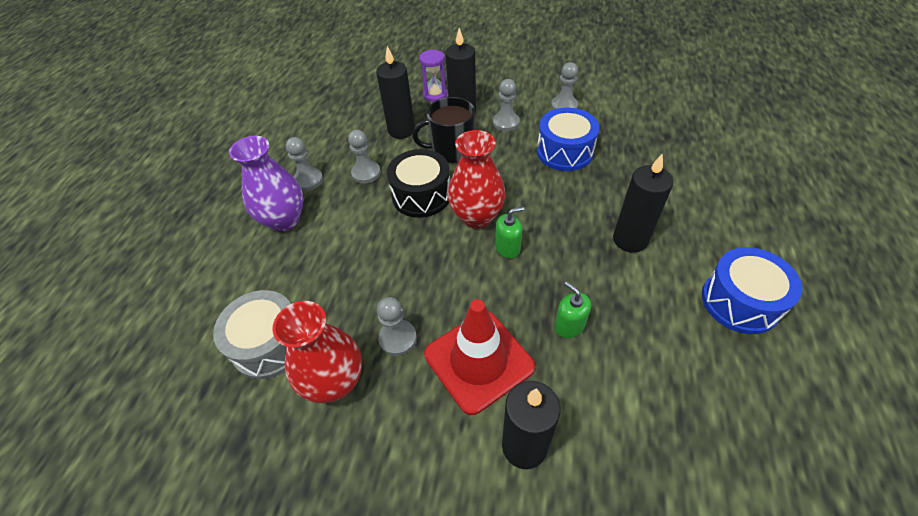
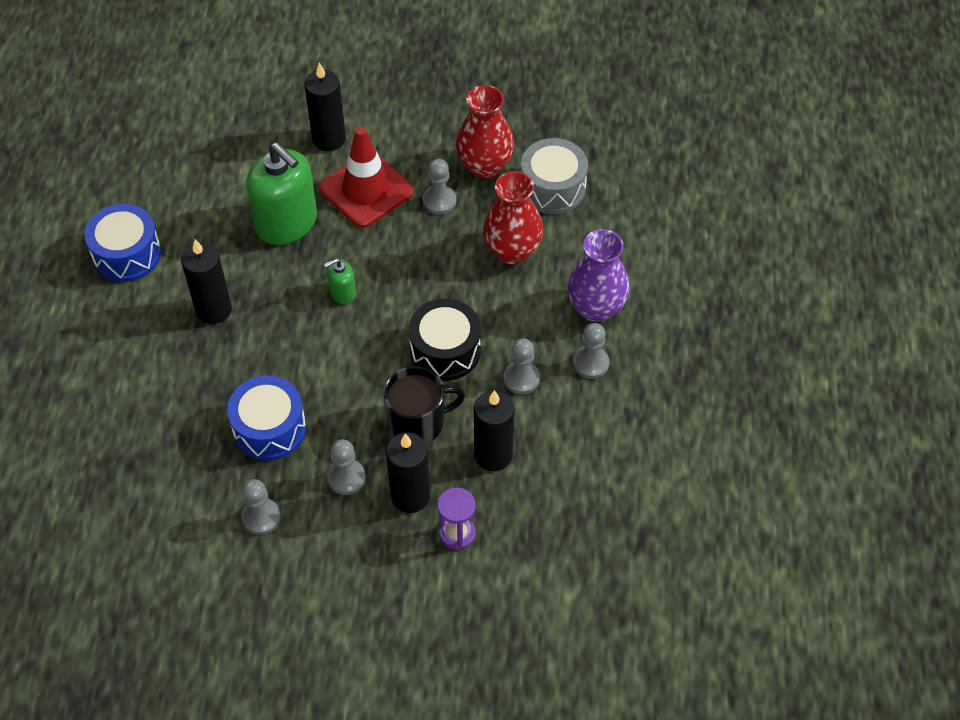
camera: 170 degrees right, 5 degrees up
red vase [448,130,505,229] -> red vase moved to [483,171,544,265]
green soap dispenser [554,281,591,338] -> green soap dispenser [246,143,317,245], size x2.20

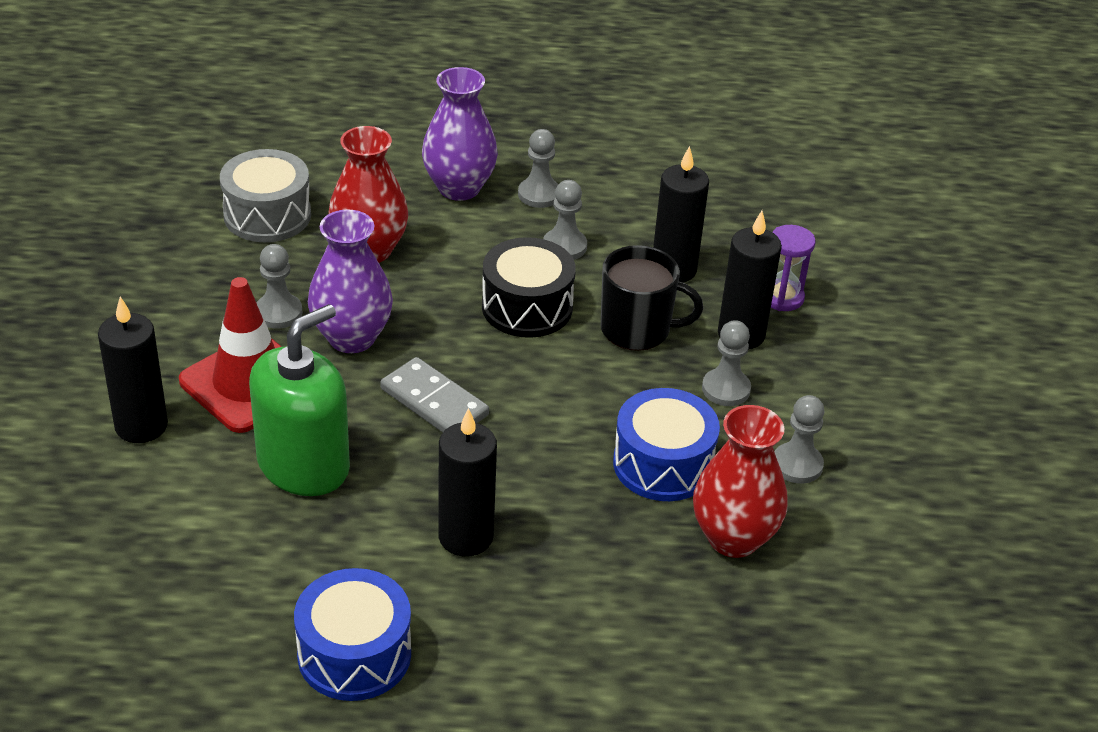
camera: 95 degrees left, 15 degrees down
green soap dispenser [324,258,356,304] -> grey domino [380,357,489,432]
black mug [383,366,465,444] -> black mug turned 120 degrees clockwise [600,245,703,351]
red vase [456,85,514,178] -> red vase moved to [693,405,787,558]
none -> purple vase [308,209,393,353]

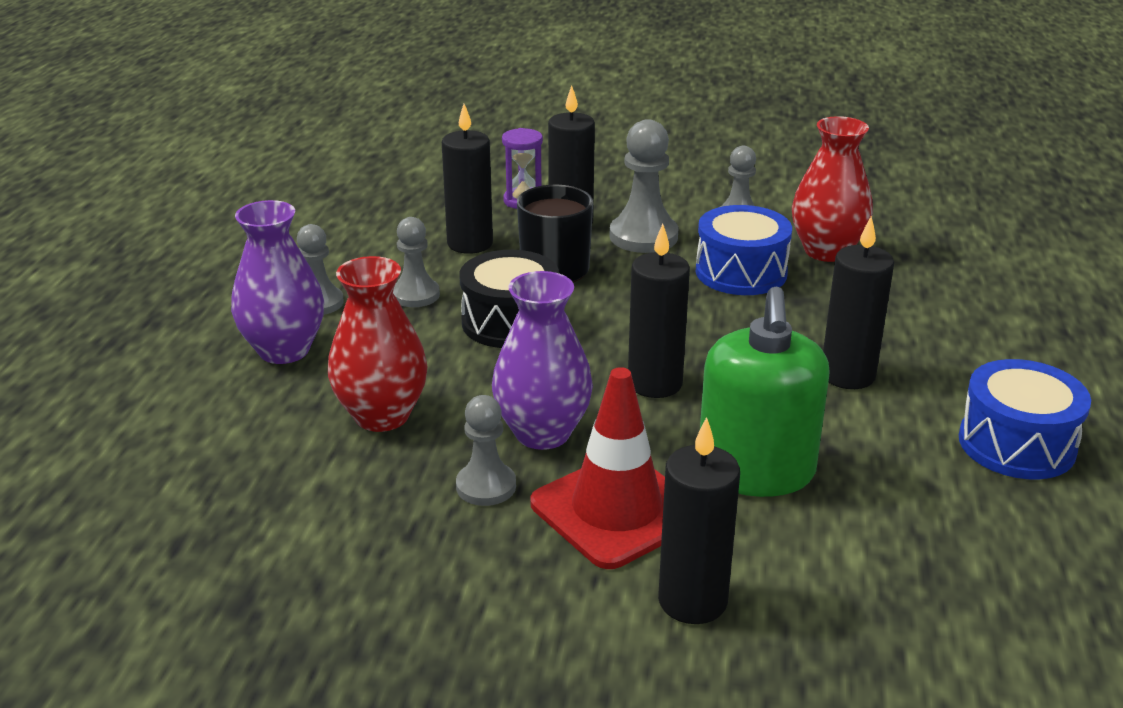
camera: 80 degrees left, 10 degrees down
grey drum [220,149,311,242] -> none
green soap dispenser [249,304,350,496] -> green soap dispenser turned 135 degrees counterclockwise [700,286,830,497]
grey domino [380,357,489,432] -> black candle [628,224,690,398]
grey pawn [702,320,751,406] -> grey pawn [610,119,679,253], size x1.56

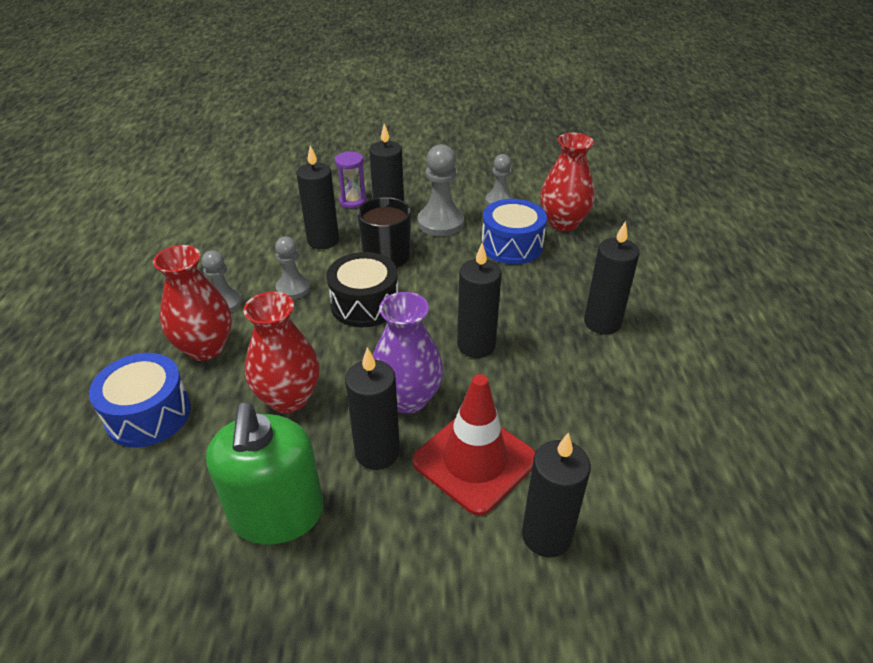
camera: 10 degrees left, 10 degrees up
purple vase [231,200,324,364] -> red vase [153,245,232,361]
grey pawn [456,395,516,506] -> black candle [345,347,400,470]
green soap dispenser [700,286,830,497] -> green soap dispenser moved to [206,402,324,544]
blue drum [959,359,1091,479] -> blue drum moved to [89,353,191,447]

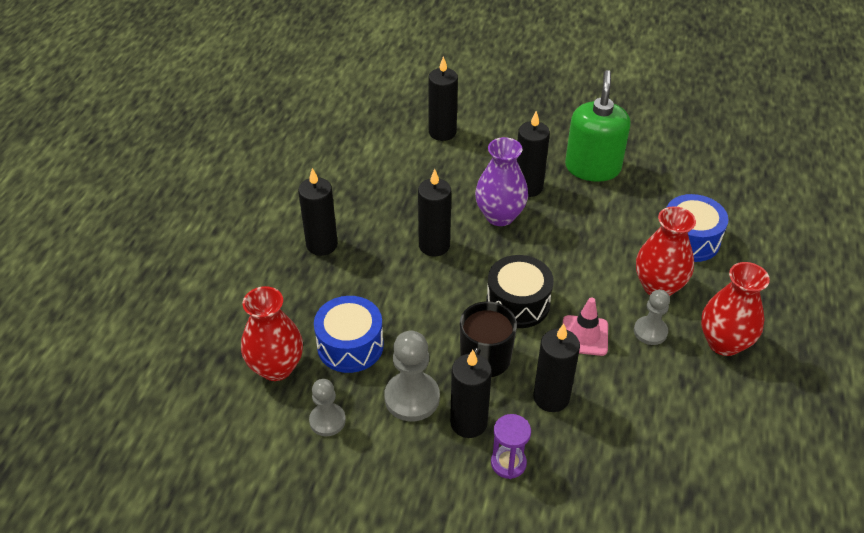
camera: 165 degrees left, 5 degrees up
red vase [243,292,320,413] -> red vase moved to [701,262,770,356]
grey pawn [275,236,310,299] -> pink traffic cone [563,297,608,356]
red traffic cone [412,374,536,516] -> none

